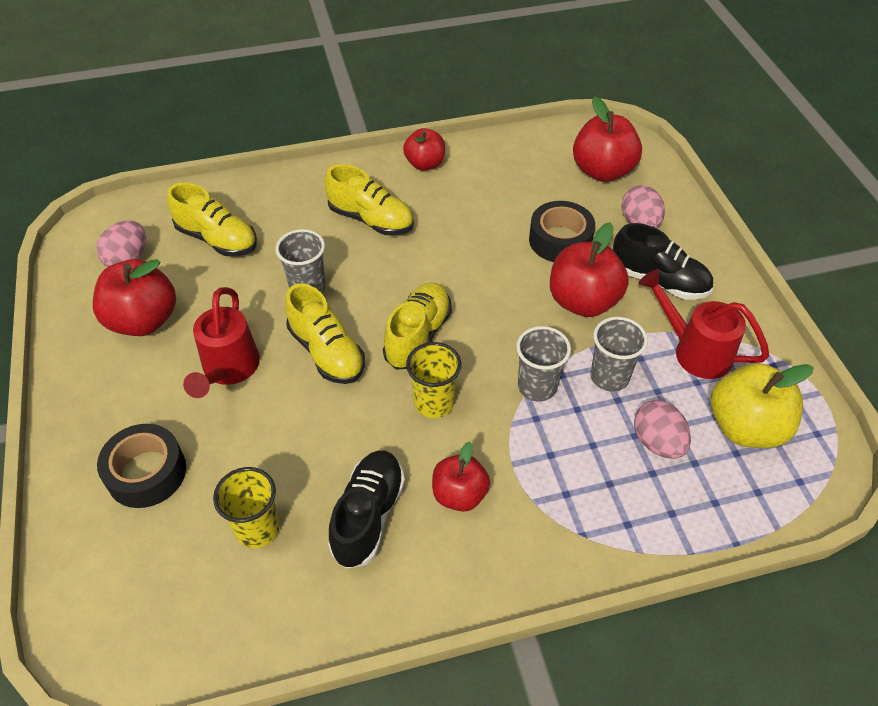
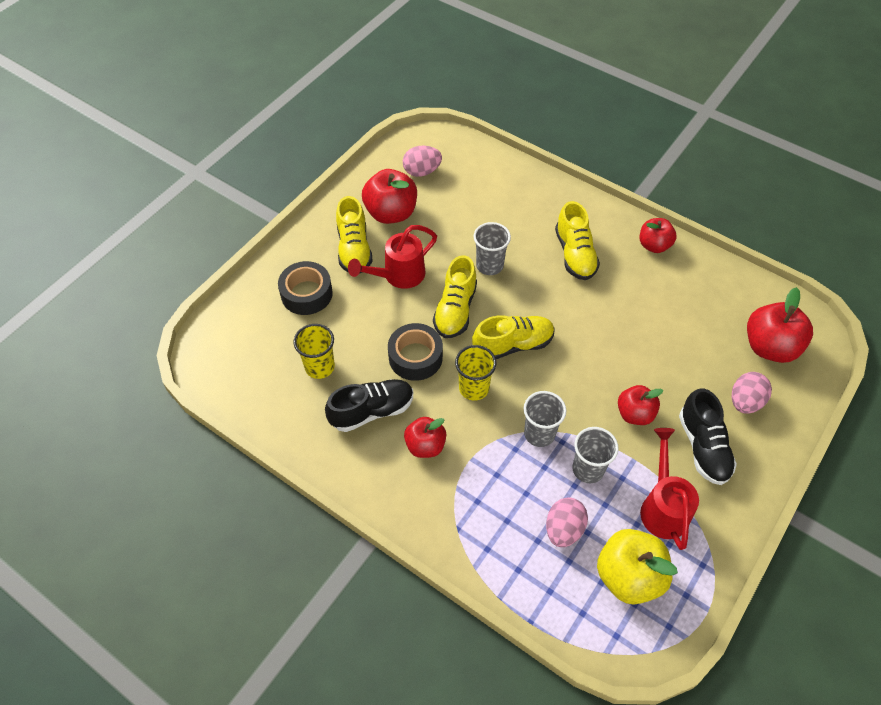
camera: 50 degrees right, 5 degrees up
yellow shoe [167,183,257,257] -> yellow shoe moved to [336,196,373,274]
black tape [529,201,595,262] -> black tape moved to [388,323,443,381]
red apple [550,222,629,317] -> red apple [618,385,663,425], size x0.64

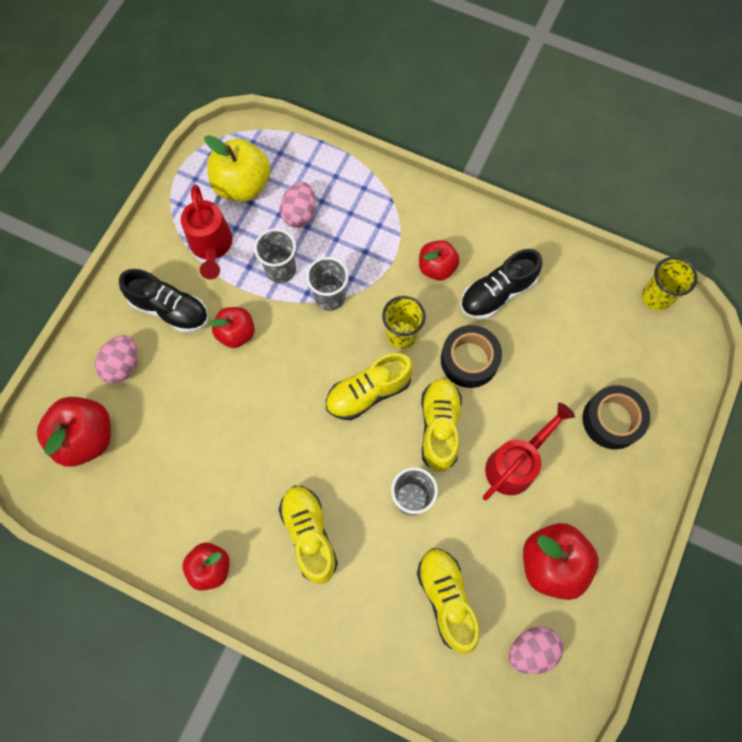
camera: 170 degrees right, 15 degrees up
yellow cup [293,324,335,379] -> yellow cup moved to [642,257,697,311]
yellow shoe [336,196,373,274] -> yellow shoe moved to [417,548,480,654]
black shoe [679,388,737,485] -> black shoe turned 135 degrees clockwise [119,269,209,333]

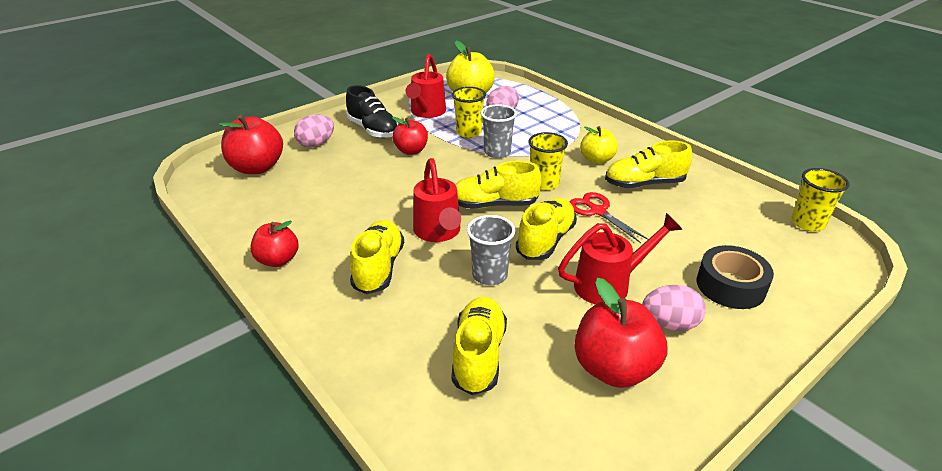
camera: 25 degrees right, 35 degrees down
grey cup [254,228,296,283] -> yellow cup [452,87,486,138]
red apple [419,240,460,280] -> yellow apple [580,126,618,164]
black tape [441,325,502,388] -> red scissors [569,192,648,243]
black shoe [460,249,542,319] -> yellow shoe [605,140,692,188]
pink egg [509,627,563,674] -> pink egg moved to [642,285,706,331]
none -> red watering can [413,158,461,242]

